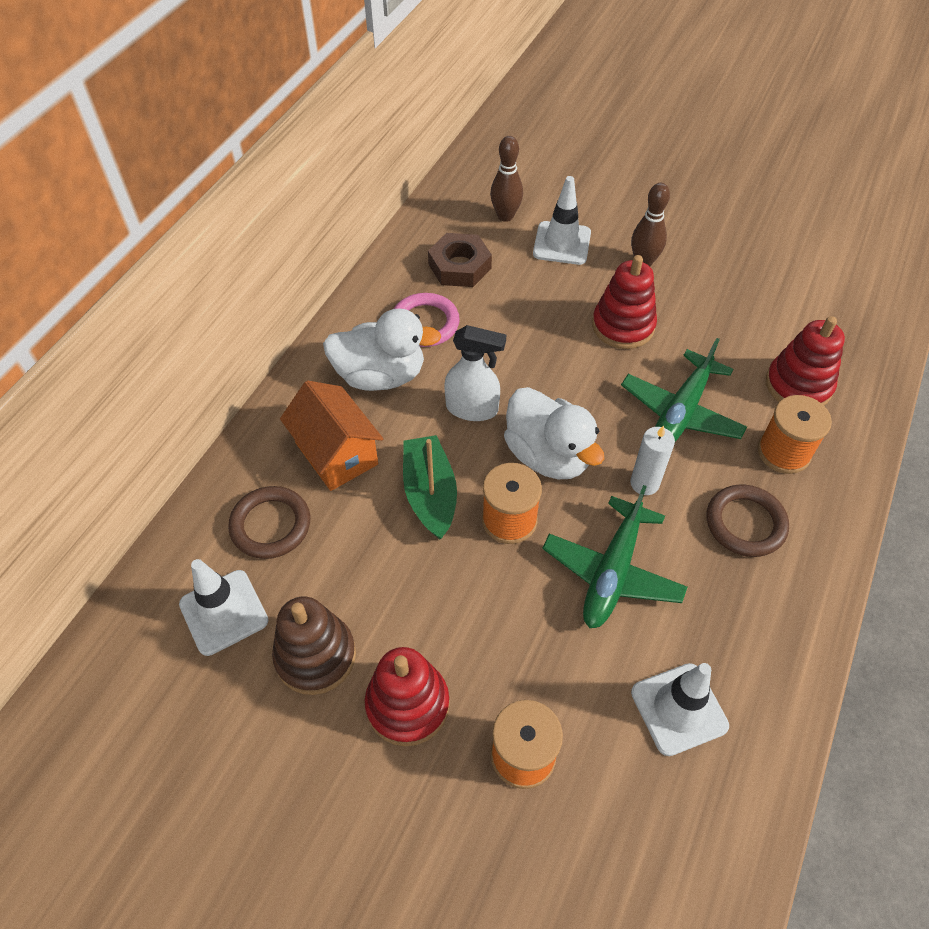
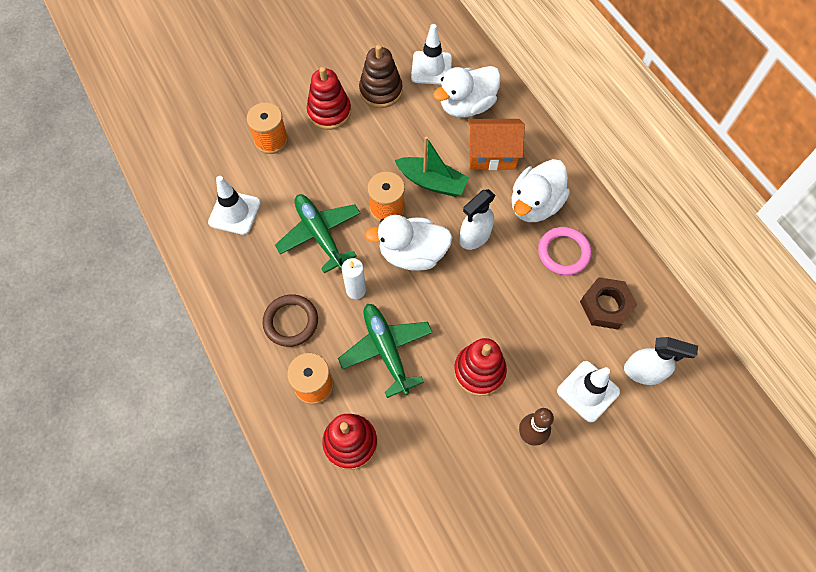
camera: 125 degrees right, 10 degrees up
brown ring [228,486,310,559] -> white duck [433,66,501,117]
brown bowling pin [490,136,523,222] -> white spray bottle [624,337,698,385]

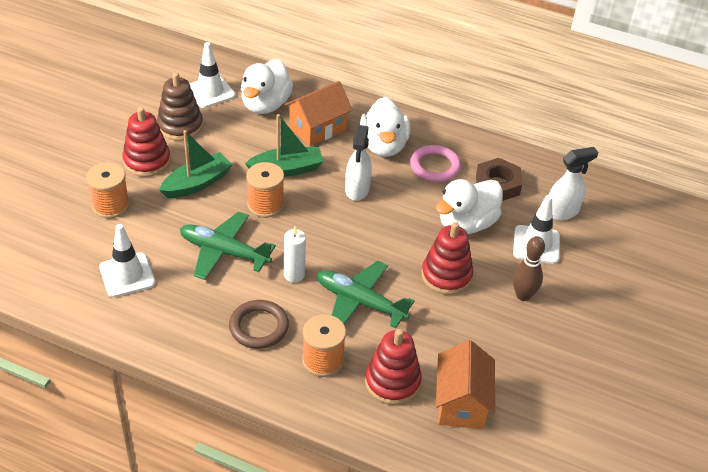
camera: 40 degrees left, 20 degrees down
white duck [365,215,453,271] -> white duck moved to [436,179,503,234]
none -> green boat [159,130,233,198]
none -> orange house [436,340,495,429]

